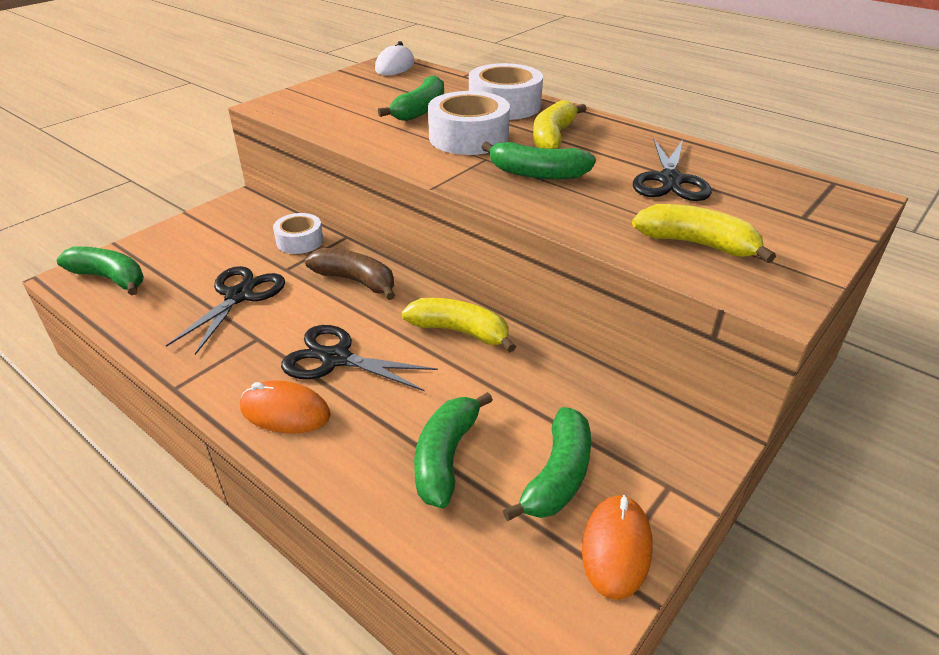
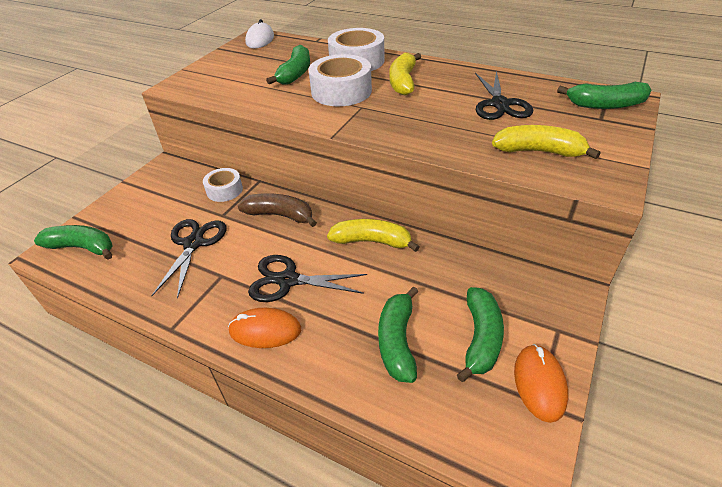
camera: 10 degrees left, 5 degrees up
green banana [482,142,596,179] -> green banana moved to [557,82,652,109]

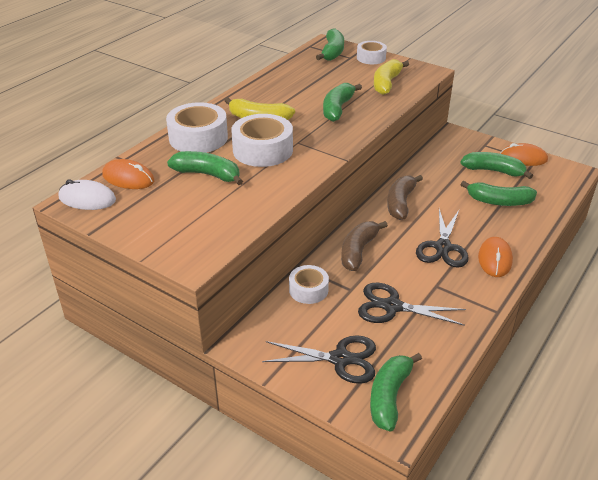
camera: 85 degrees left, 5 degrees down
yellow banana [327,219,420,252] -> brown banana [387,175,423,220]
black scissors [475,71,533,120] -> black scissors moved to [262,335,376,384]
none -> orange mouse [102,159,154,189]
none -> green banana [323,83,362,122]
none -> white tape [357,41,387,64]

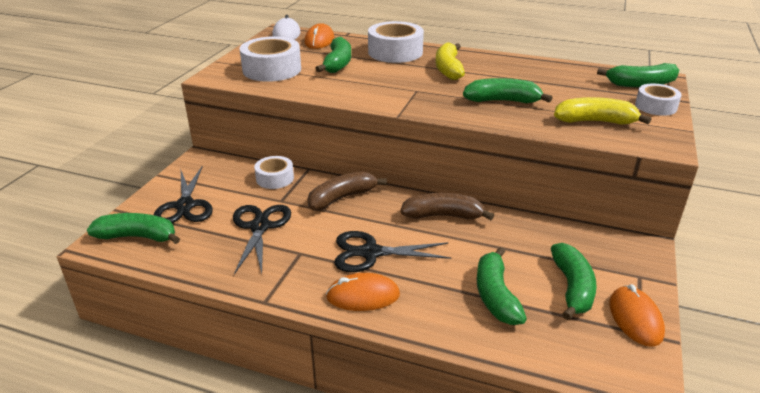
camera: 75 degrees right, 5 degrees down
white tape [231,114,293,167] -> white tape moved to [240,36,301,82]
brown banana [341,221,388,271] -> brown banana turned 45 degrees counterclockwise [308,171,387,210]

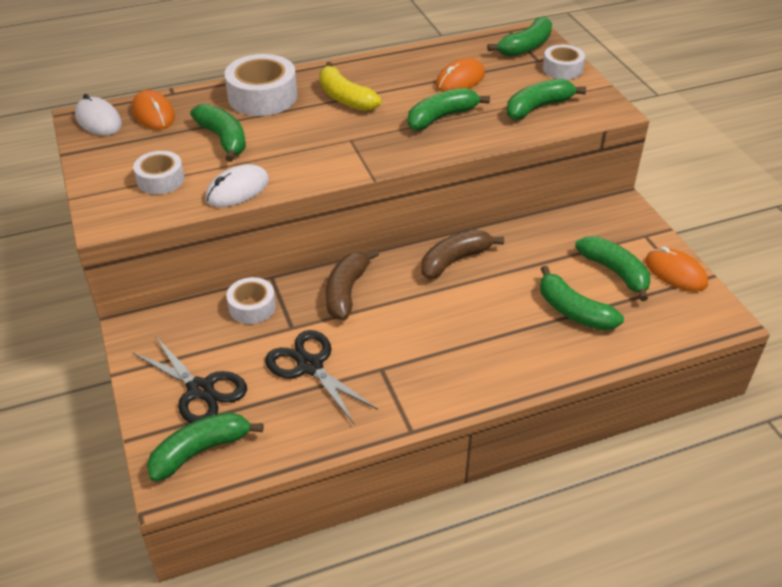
camera: 40 degrees left, 10 degrees up
white tape [240,36,301,82] -> white tape [133,151,184,194], size x0.60
orange mouse [326,273,400,311] -> orange mouse moved to [436,58,485,92]
black scissors [335,231,451,272] -> none
yellow banana [554,97,651,125] -> green banana [507,79,586,120]
none -> white mouse [205,164,269,207]

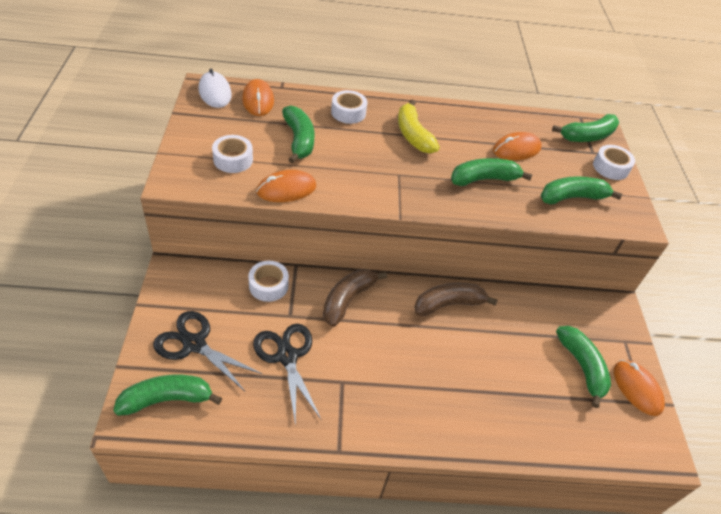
camera: 15 degrees right, 5 degrees up
black scissors [133,336,247,423] -> black scissors turned 150 degrees clockwise [153,311,262,392]
white mouse [205,164,269,207] -> orange mouse [256,170,316,202]
white tape [224,54,297,116] -> white tape [331,90,367,124], size x0.60
green banana [540,266,624,331] -> none

